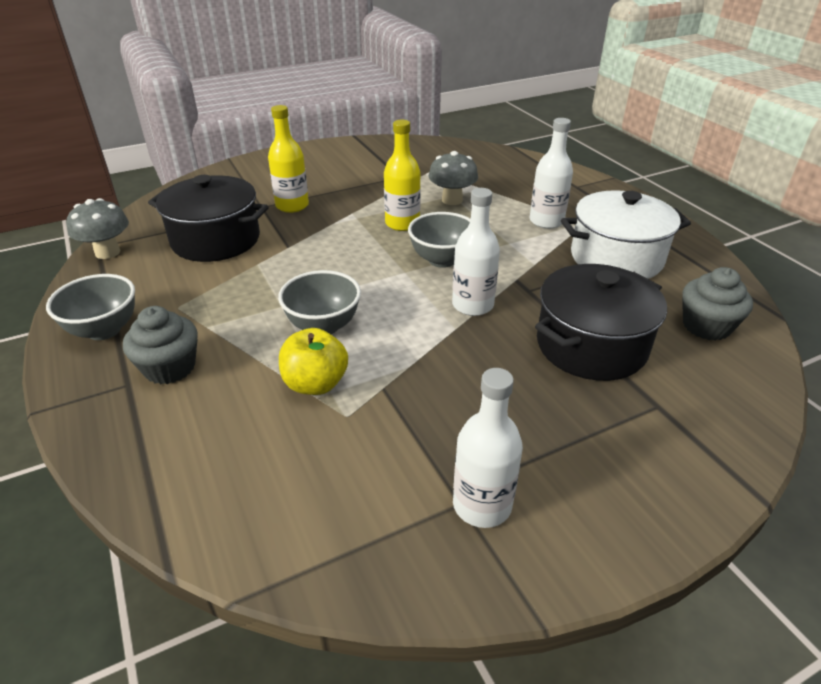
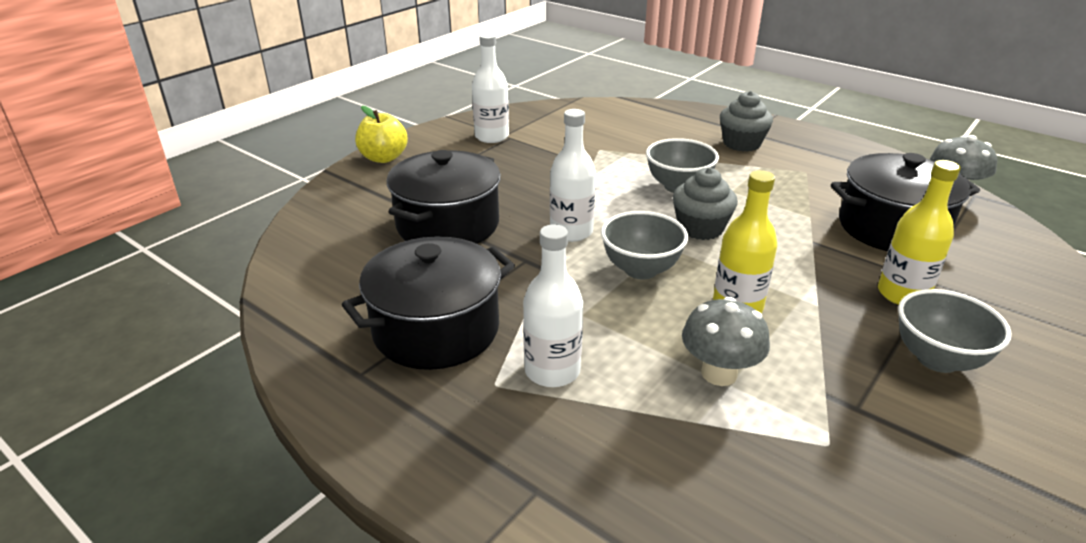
camera: 155 degrees right, 5 degrees down
grey bowl [46,274,135,340] -> grey bowl moved to [898,289,1012,373]
yellow apple [279,328,348,395] -> yellow apple moved to [355,106,408,163]
white pot [561,190,691,279] -> black pot [342,236,515,370]
grey cupcake [682,267,753,341] -> grey cupcake moved to [673,167,738,240]

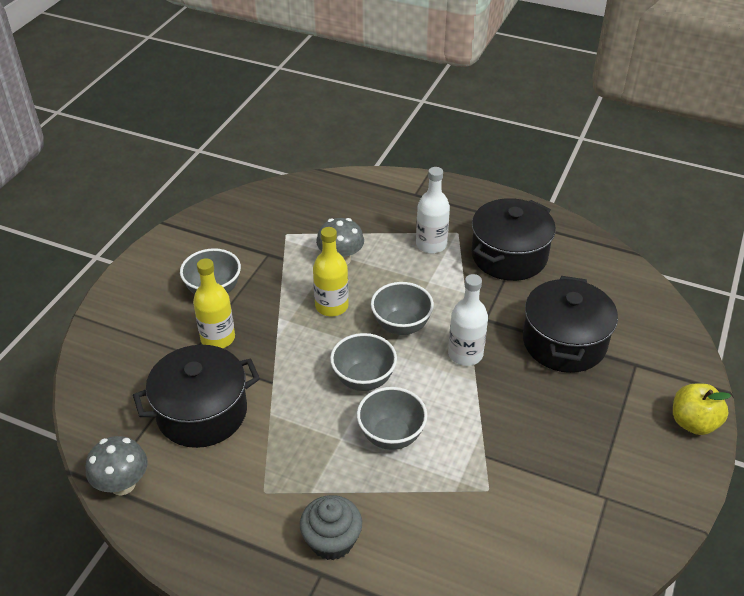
camera: 165 degrees right, 10 degrees up
white bottle [472,33,509,143] -> none
grey cupcake [673,167,738,240] -> grey bowl [330,333,397,391]

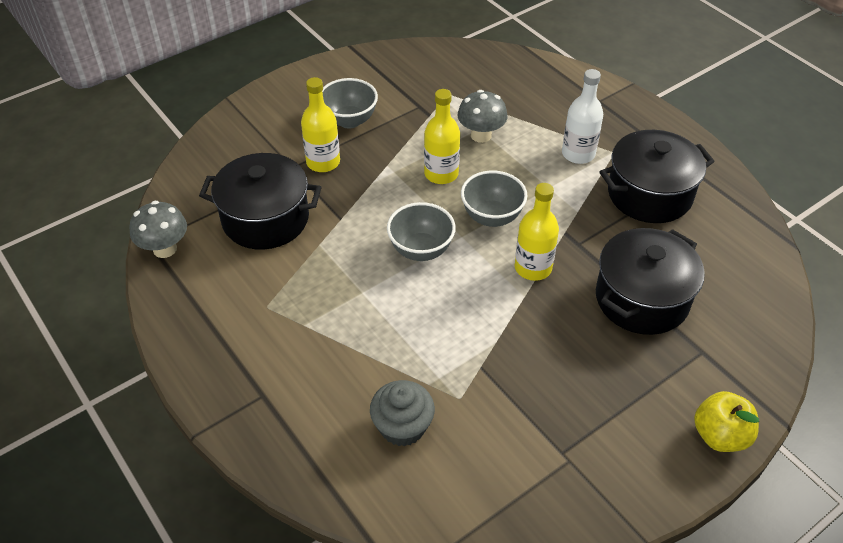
camera: 30 degrees right, 5 degrees up
grey cupcake [300,495,362,560] -> grey cupcake moved to [370,380,435,446]
grey bowl [357,387,427,450] -> none
white bottle [448,274,488,366] -> yellow bottle [515,183,559,281]

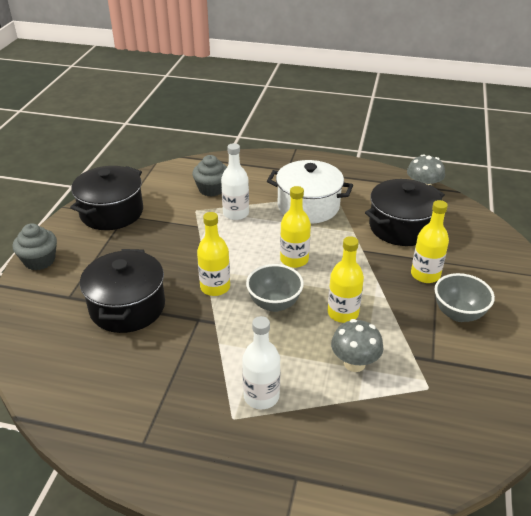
camera: 140 degrees right, 10 degrees down
grey bowl [387,202,456,261] -> yellow bottle [280,186,311,268]
black pot [600,130,715,223] -> black pot moved to [70,166,143,230]
yellow apple [694,391,759,452] -> grey cupcake [13,223,57,270]
none -> white bottle [221,143,249,220]
none -> white pot [267,160,353,224]

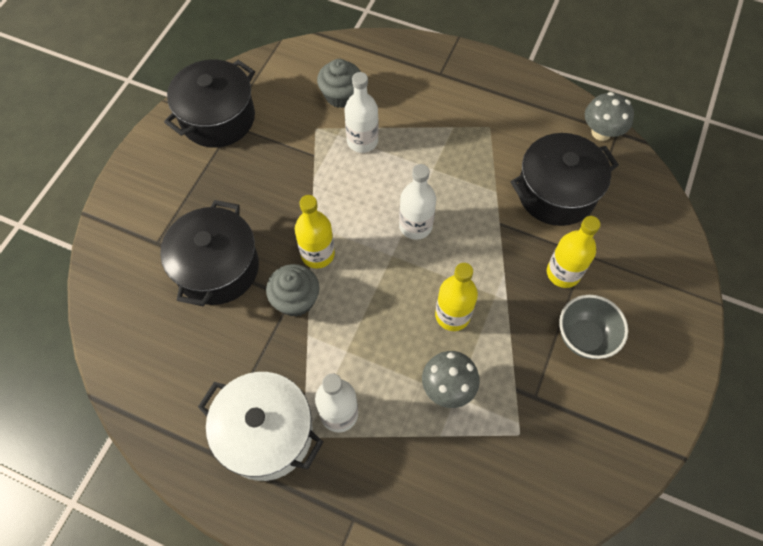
camera: 10 degrees right, 25 degrees up
grey cupcake [13,223,57,270] -> grey cupcake moved to [266,264,320,316]
grey bowl [246,264,304,312] -> none
white pot [267,160,353,224] -> white pot moved to [198,372,323,481]
yellow bottle [280,186,311,268] -> white bottle [399,164,436,240]

